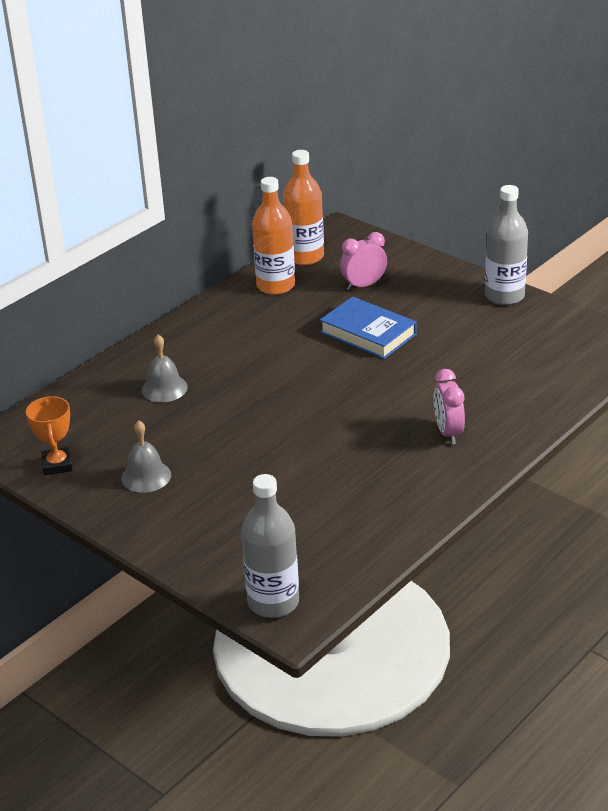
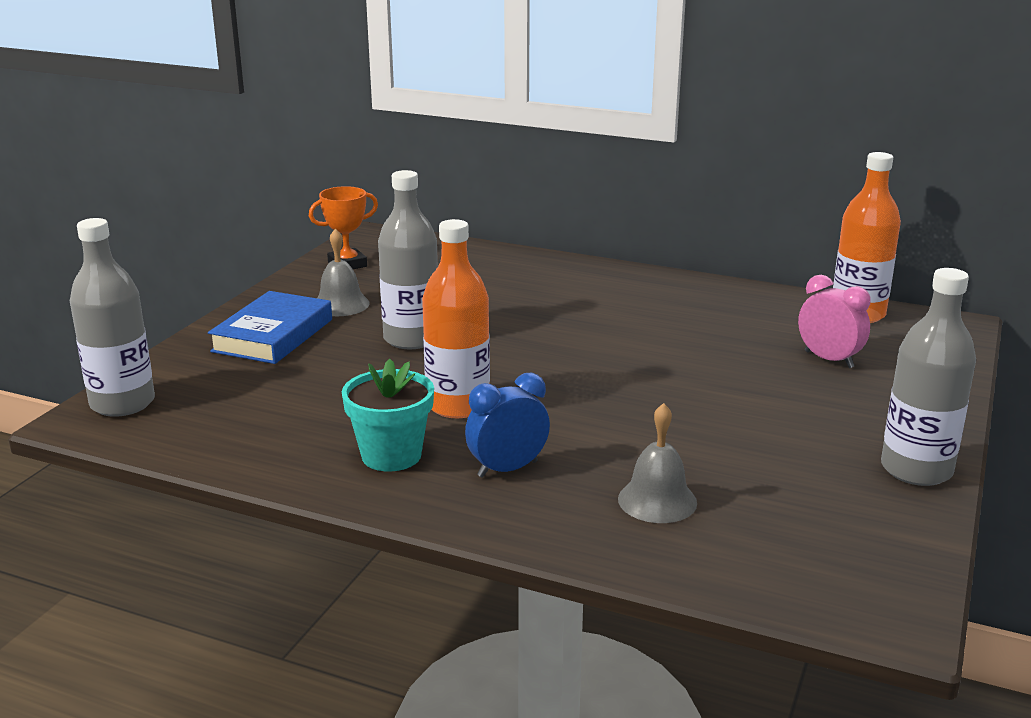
camera: 70 degrees right, 10 degrees down
grey bell [142,335,188,402] -> grey bell moved to [618,403,697,523]
orange bottle [252,177,295,295] -> orange bottle moved to [422,219,490,418]
blue book [320,296,417,359] -> blue book moved to [208,291,332,364]
pink clock [433,369,465,444] -> blue clock [465,373,550,478]
none -> turquoise flower pot [342,359,434,471]
none -> grey bottle [378,170,438,349]

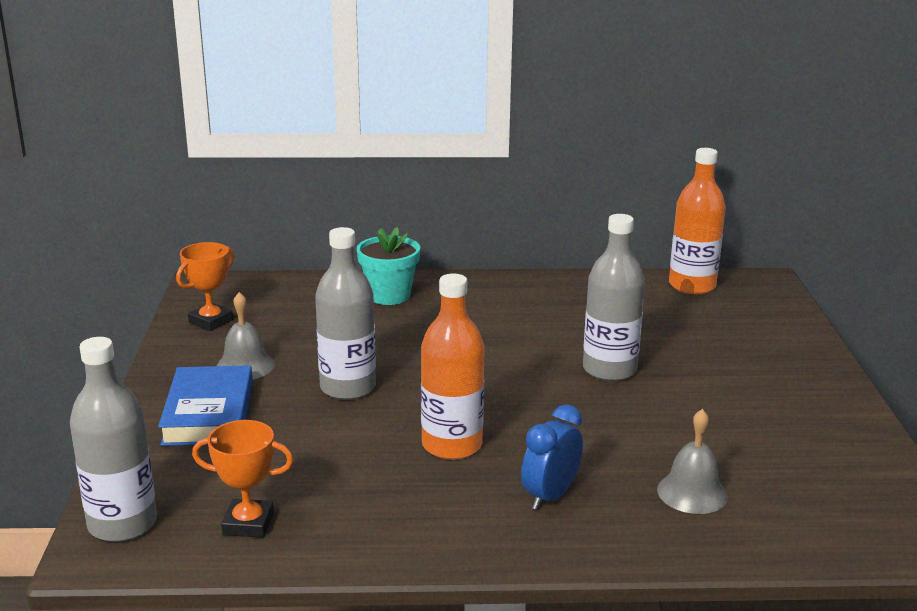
camera: 25 degrees left, 0 degrees up
turquoise flower pot [342,359,434,471] -> turquoise flower pot moved to [356,227,420,305]
pink clock [798,275,871,368] -> none
grey bottle [881,268,976,486] -> grey bottle moved to [583,214,645,381]
none -> orange trophy [192,420,293,538]

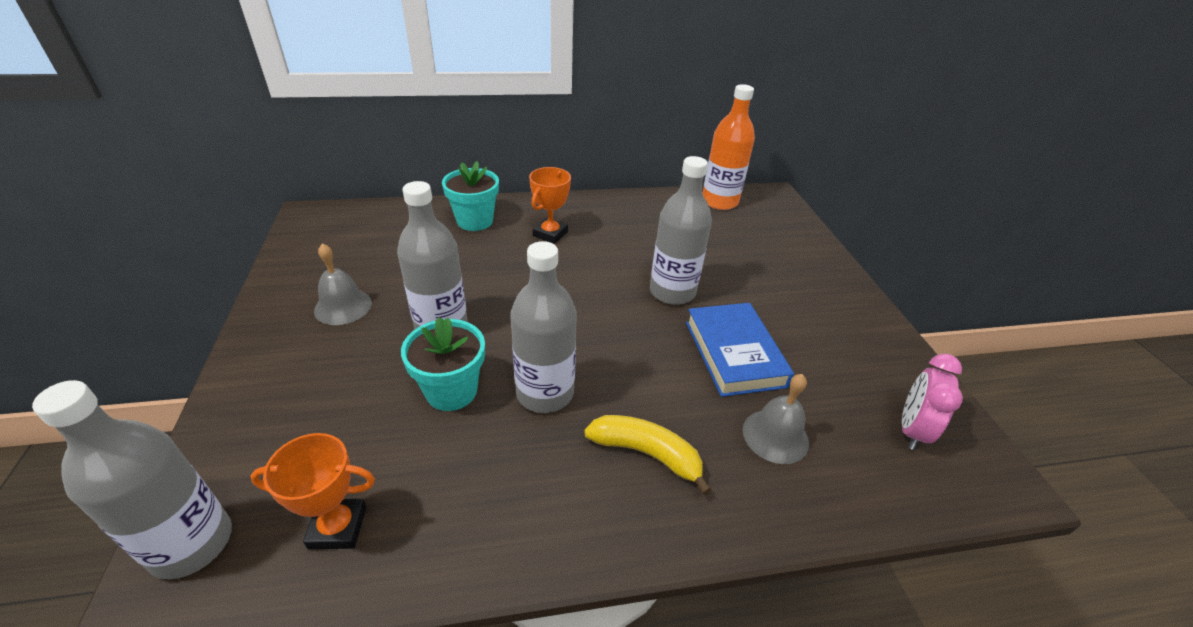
camera: 10 degrees left, 15 degrees up
blue book [158,365,253,446] -> blue book moved to [686,303,794,397]
orange trophy [176,242,234,331] -> orange trophy moved to [529,167,571,244]
orange bottle [421,274,485,460] -> grey bottle [511,241,577,413]
blue clock [521,404,583,510] -> yellow banana [584,415,712,495]
none -> turquoise flower pot [401,317,485,411]
none -> pink clock [902,354,963,450]

